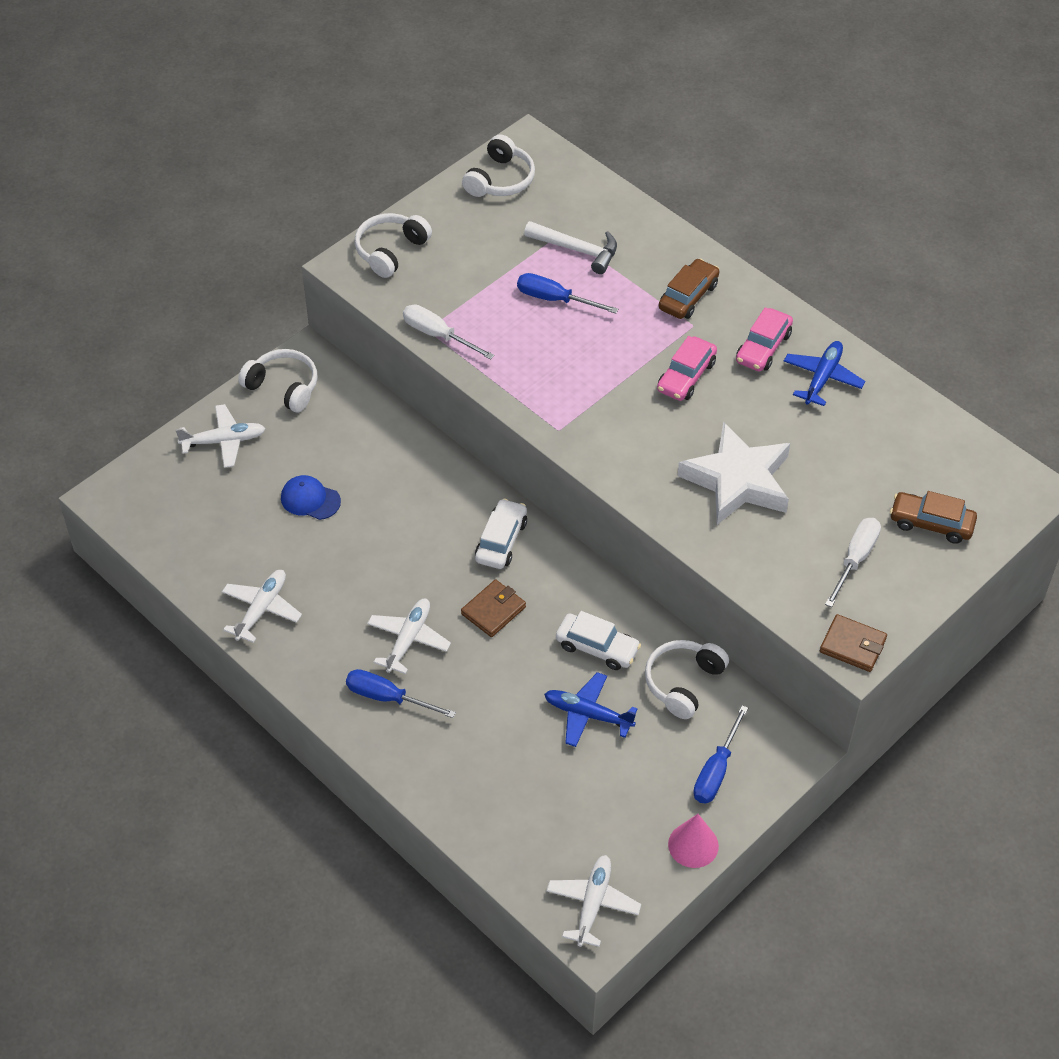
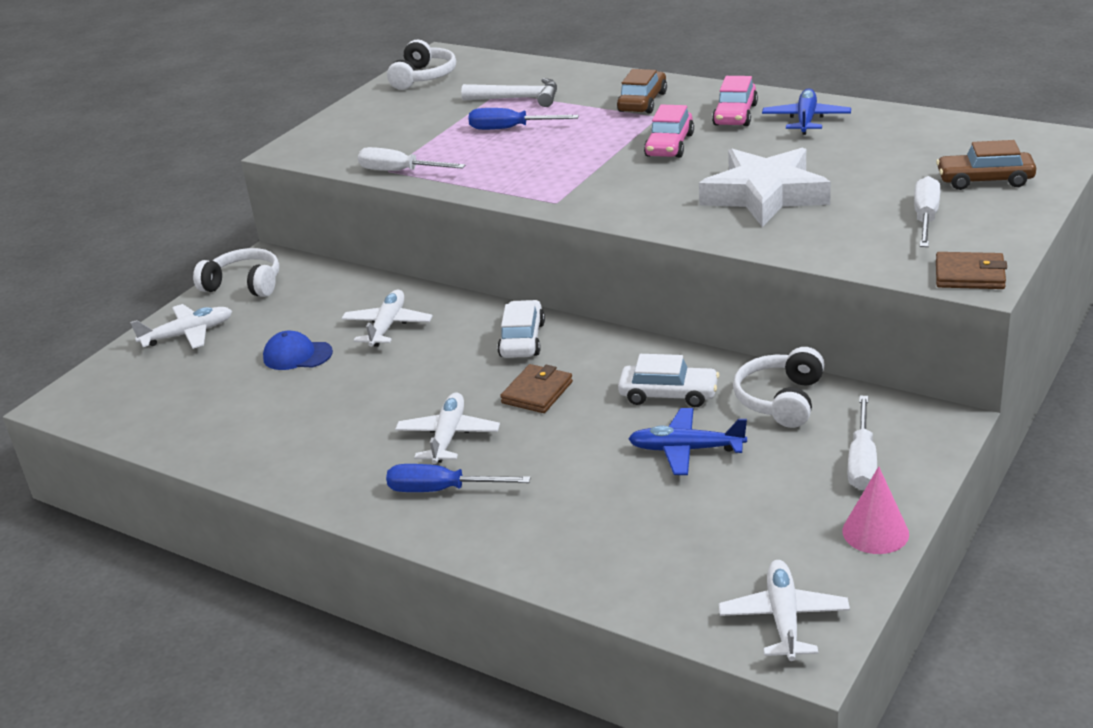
camera: 10 degrees left, 20 degrees down
white plane [222,570,302,643] -> white plane moved to [341,290,433,347]
white headphones [355,213,432,278] -> none
blue screwdriver [693,705,748,803] -> white screwdriver [848,396,877,490]

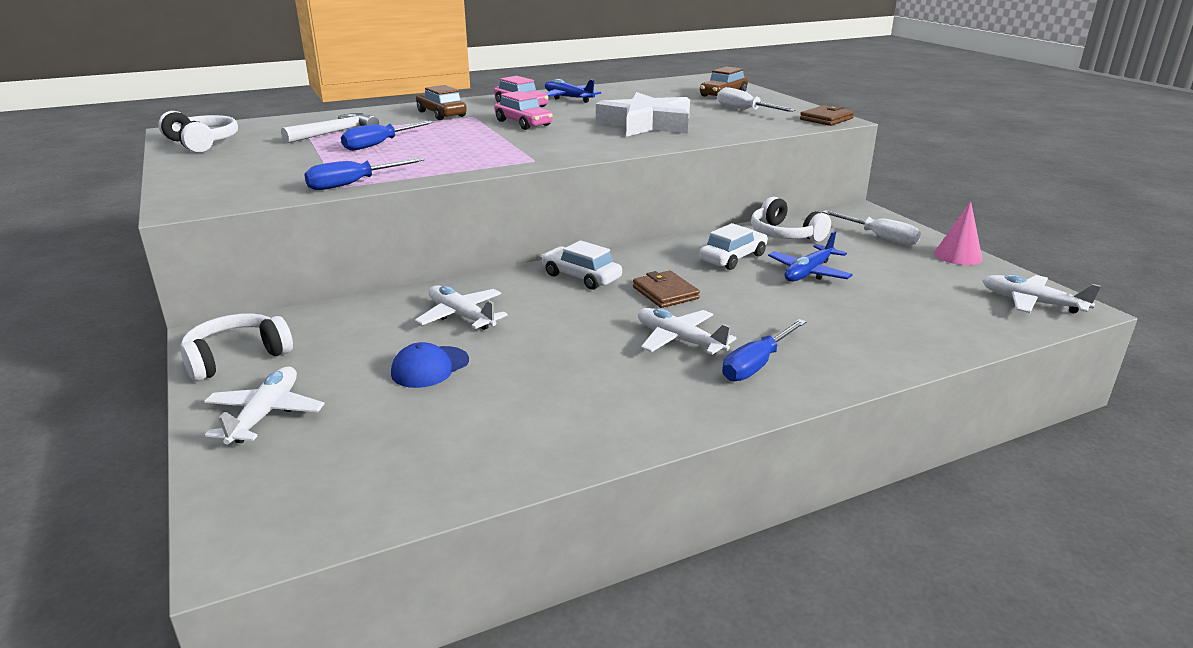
camera: 60 degrees left, 5 degrees down
white screwdriver [358,147,466,171] -> blue screwdriver [304,158,425,190]

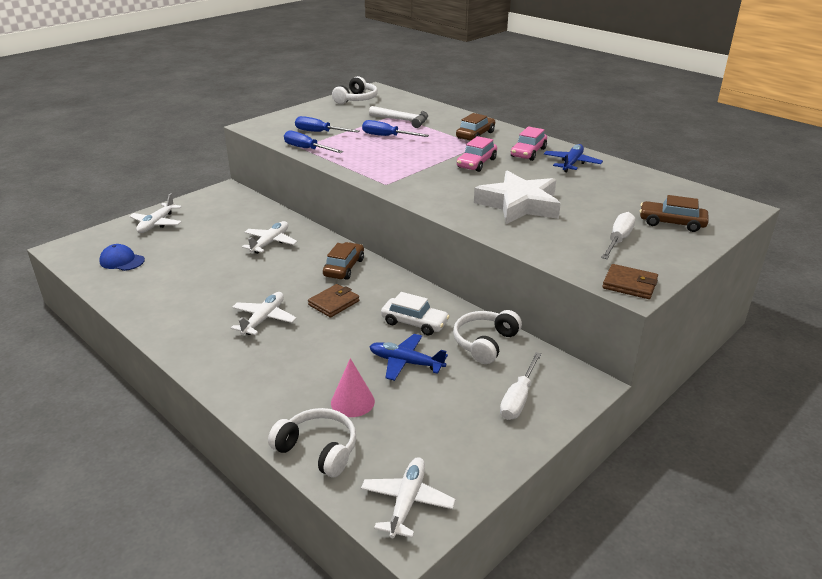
camera: 70 degrees right, 5 degrees up
white headphones [181,313,293,381] -> white headphones moved to [268,408,356,477]
white plane [204,366,324,445] -> white plane turned 120 degrees clockwise [129,193,182,233]
blue cap [391,342,469,388] -> blue cap moved to [99,244,145,271]
white car [541,240,622,290] -> brown car [323,242,364,280]
blue screwdriver [722,319,807,381] -> blue screwdriver moved to [295,116,359,133]
pink cone [934,201,983,265] -> pink cone moved to [331,358,375,417]

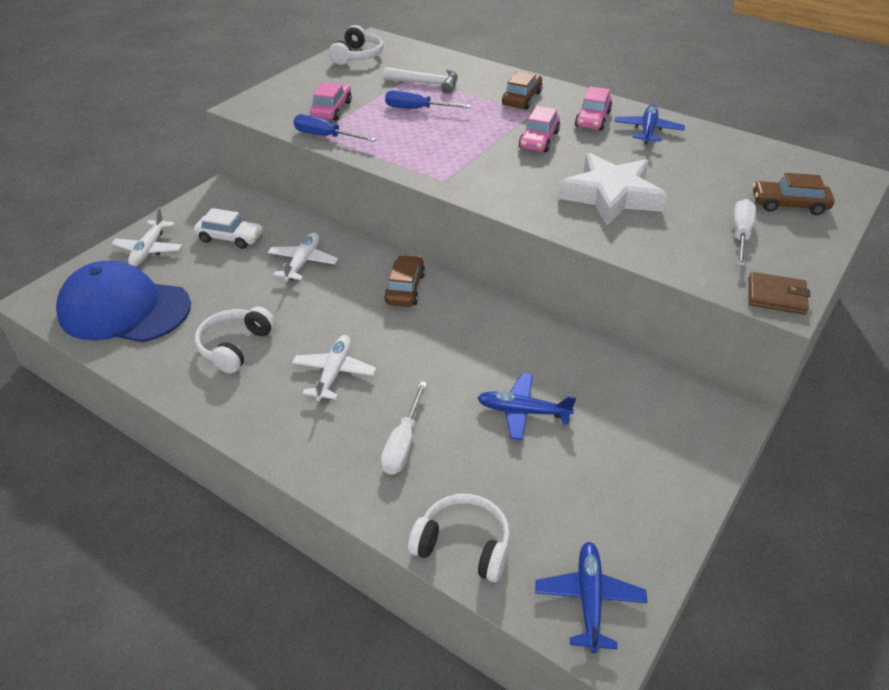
camera: 10 degrees left, 10 degrees up
blue cap [99,244,145,271] -> blue cap [56,261,191,342], size x2.28
blue screwdriver [295,116,359,133] -> pink car [310,82,352,121]
brown wallet [308,284,359,318] -> none
pink cone [331,358,375,417] -> none
white plane [361,457,455,538] -> blue plane [535,542,647,653]
white car [381,292,450,335] -> white car moved to [194,208,263,249]
white headphones [453,310,522,364] -> white headphones moved to [195,306,275,374]
white screwdriver [500,352,542,420] -> white screwdriver moved to [381,381,427,475]

